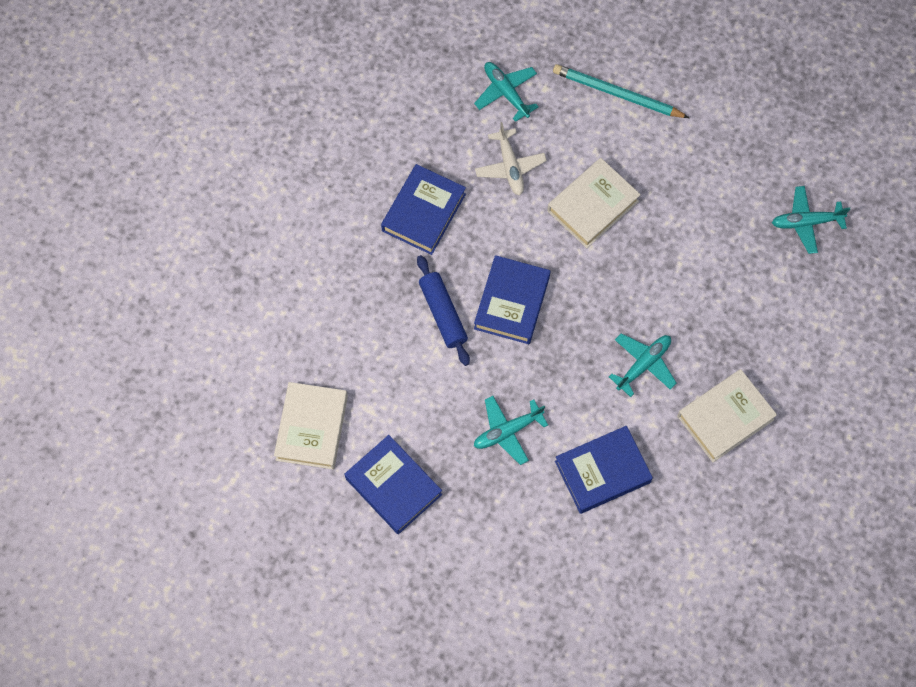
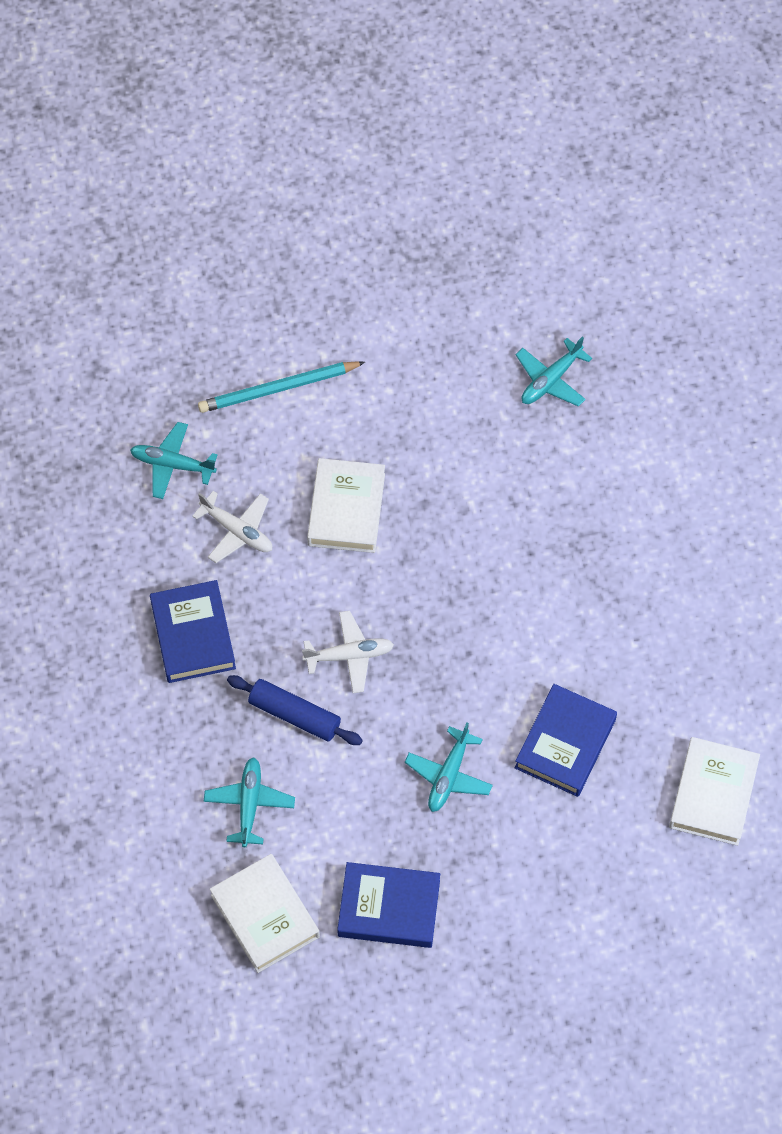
camera: 40 degrees left, 5 degrees down
blue book [474,255,550,344] -> white plane [302,610,394,693]
turquoise plane [609,333,677,397] -> turquoise plane moved to [204,757,295,847]
white book [677,369,777,462] -> white book moved to [669,737,760,846]

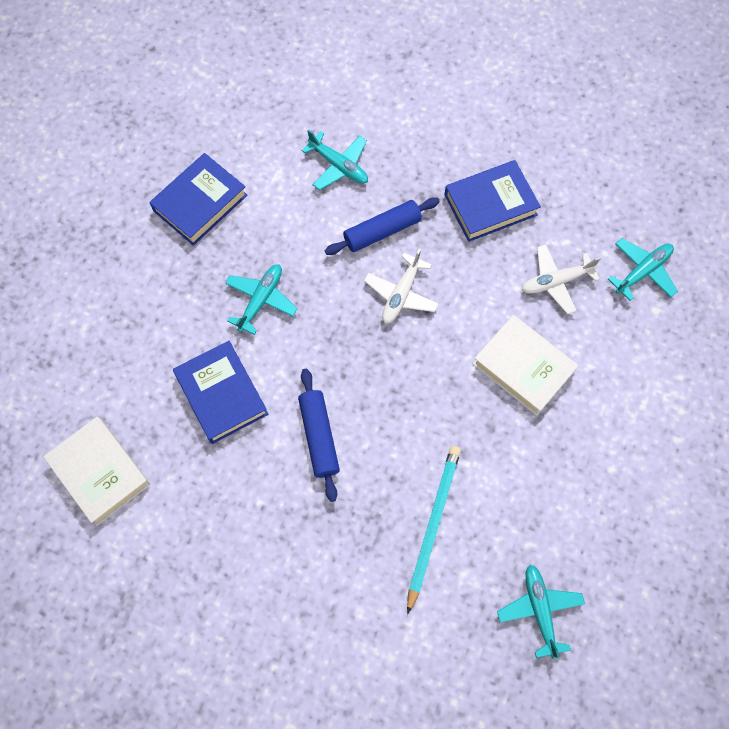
camera: 125 degrees right, 5 degrees up
blue book [150,580,236,683] -> blue book turned 45 degrees counterclockwise [444,160,541,242]
turquoise pencil [198,361,365,413] -> turquoise pencil moved to [407,446,461,614]
white book [210,854,320,973] -> none
turquoise plane [405,722,493,812] -> turquoise plane turned 60 degrees clockwise [225,264,298,335]
none -> blue rolling pin [298,369,340,502]

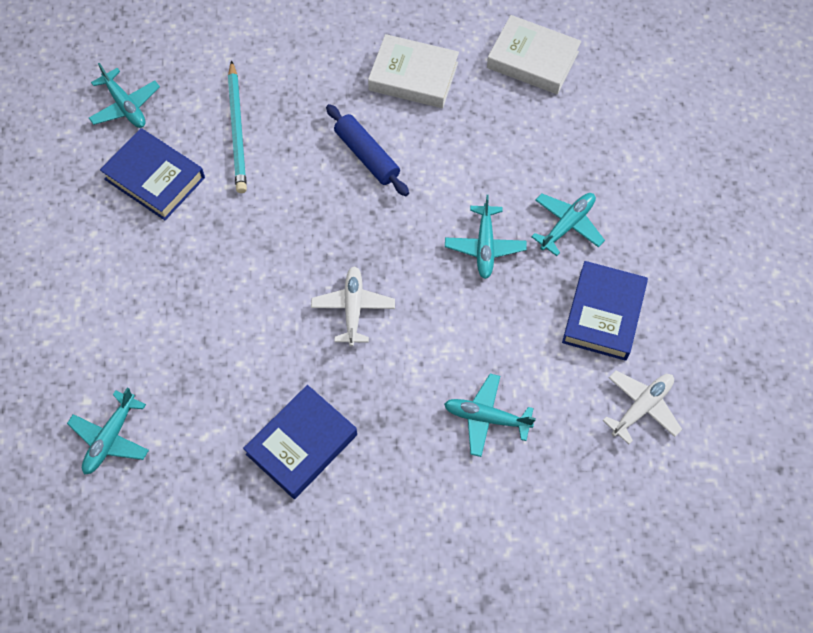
camera: 155 degrees right, 5 degrees down
blue book [173,341,268,444] -> blue book moved to [100,128,205,220]
blue rolling pin [325,197,440,255] -> none
white book [473,315,578,416] -> white book moved to [368,34,459,108]
white plane [522,244,601,314] -> white plane moved to [602,370,682,444]
none -> turquoise plane [531,193,605,256]

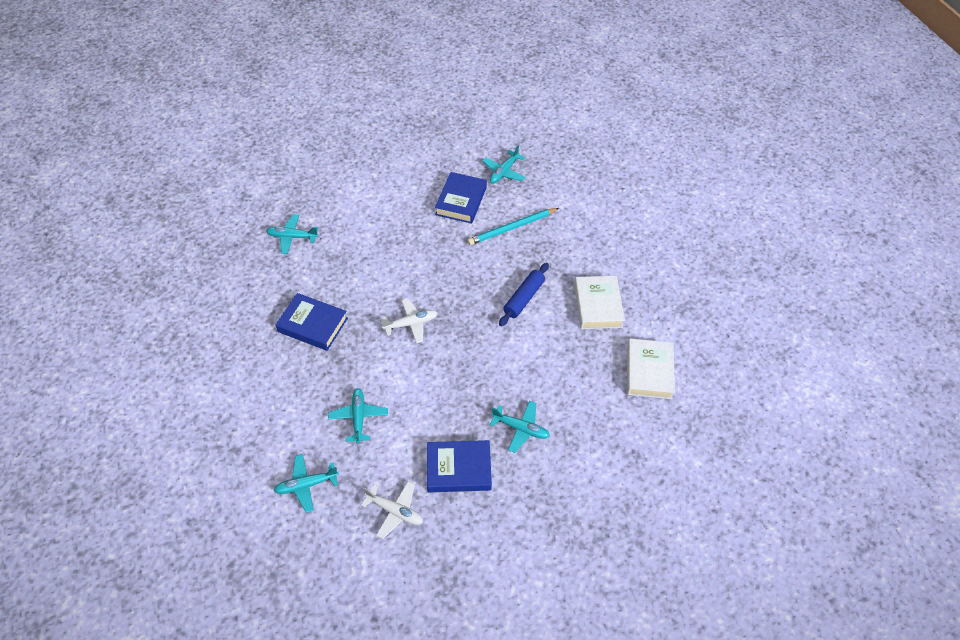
camera: 70 degrees right, 10 degrees down
turquoise plane [445,195,527,279] -> turquoise plane moved to [274,454,339,513]

